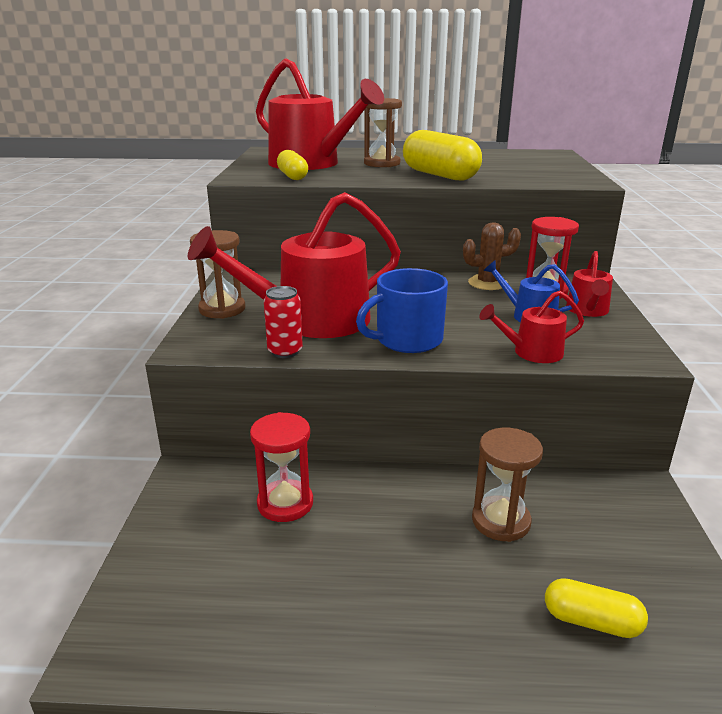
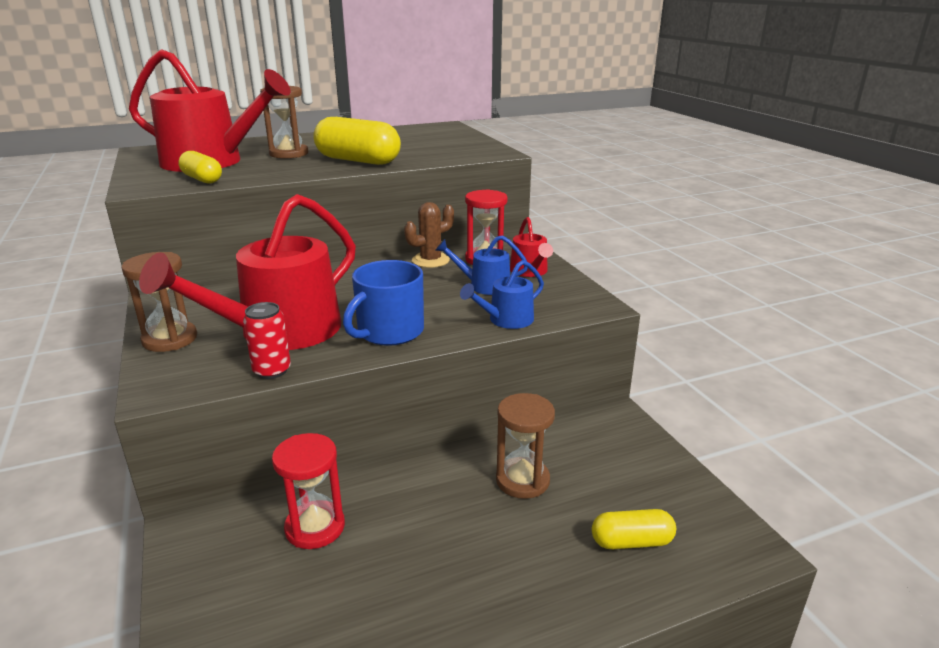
camera: 25 degrees left, 0 degrees up
red watering can [479,291,584,363] -> blue watering can [460,260,544,329]

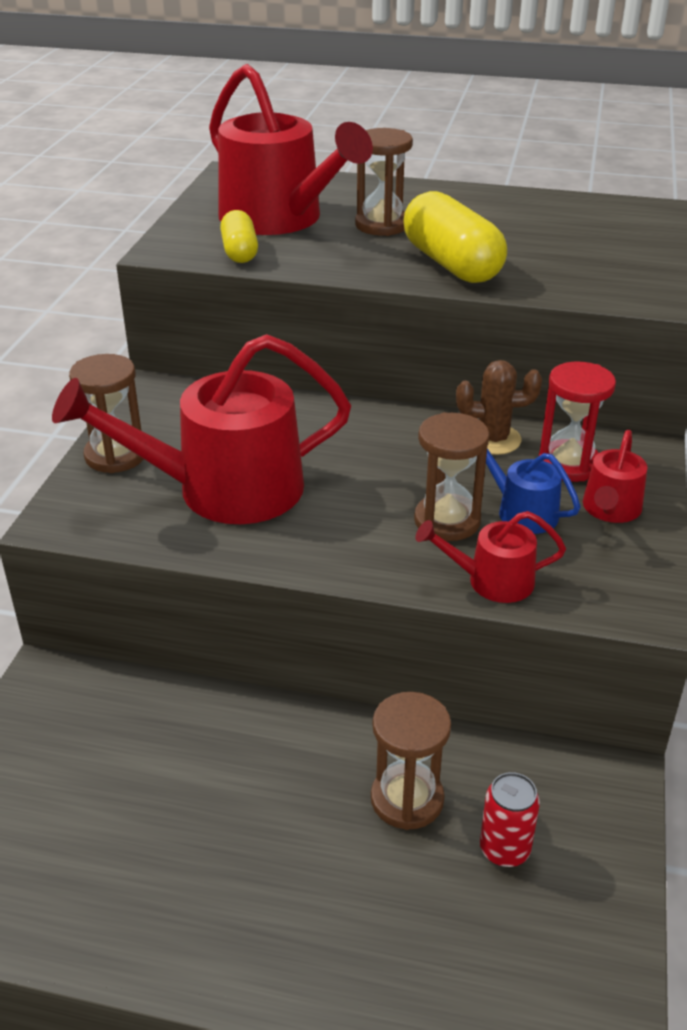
camera: 35 degrees right, 10 degrees up
red can [243,302,291,379] -> red can moved to [480,772,540,867]
red hourglass [272,433,345,549] -> none
blue mug [343,260,424,346] -> none
blue watering can [460,260,544,329] -> red watering can [416,511,566,603]
yellow capsule [592,509,676,549] -> none
none -> brown hourglass [414,412,489,541]

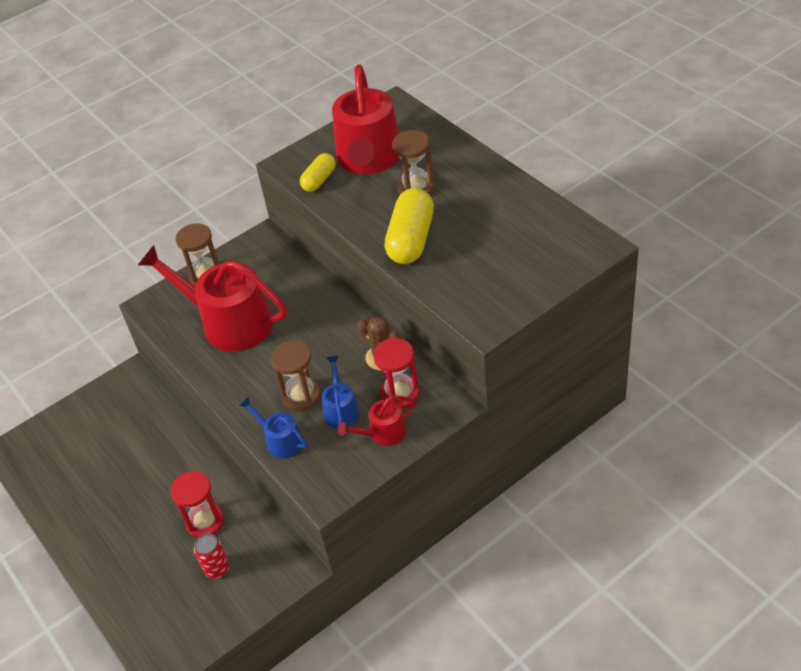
camera: 45 degrees right, 10 degrees up
brown hourglass [371,692,451,830] -> red hourglass [171,471,224,538]
red watering can [416,511,566,603] -> blue watering can [239,396,307,459]

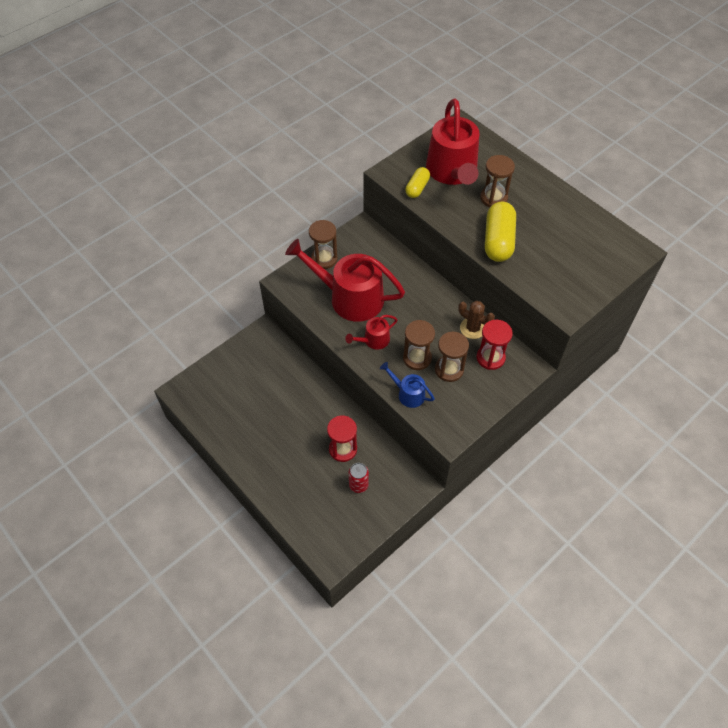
camera: 10 degrees left, 10 degrees up
blue watering can [322,356,359,428] -> brown hourglass [435,332,469,382]
red watering can [338,395,416,446] -> red watering can moved to [345,315,398,349]

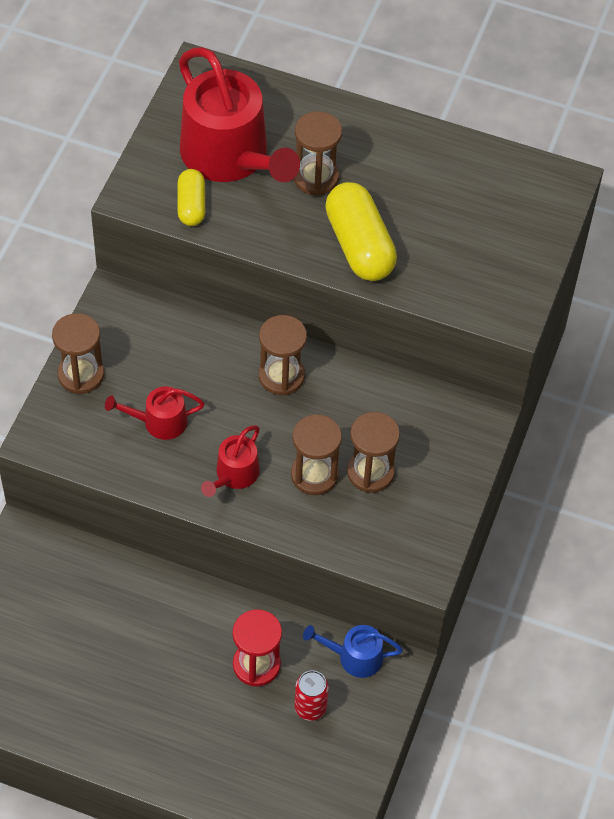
camera: 30 degrees left, 0 degrees up
red watering can [285,239,405,322] -> red watering can [105,387,205,440], size x0.47
blue watering can [380,362,435,408] -> blue watering can moved to [303,625,403,678]
brown cactus [458,301,495,339] -> none
red hourglass [477,320,513,370] -> none
none -> brown hourglass [259,315,307,395]

